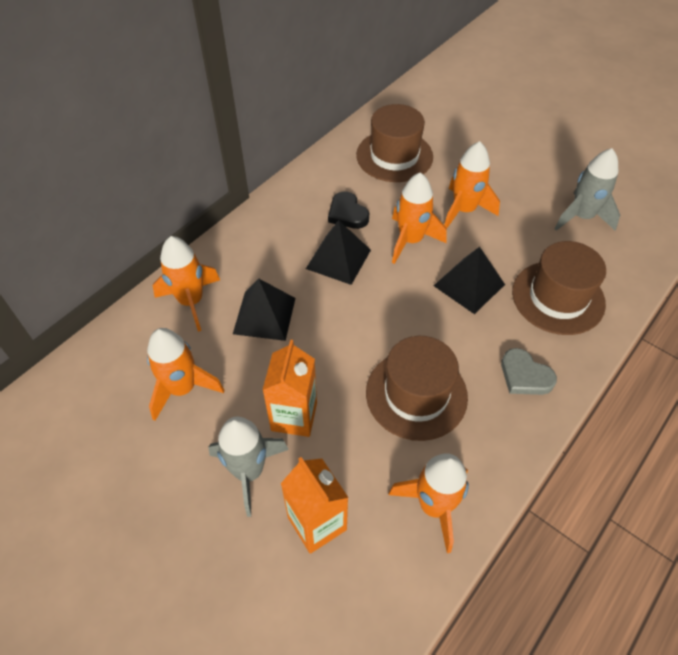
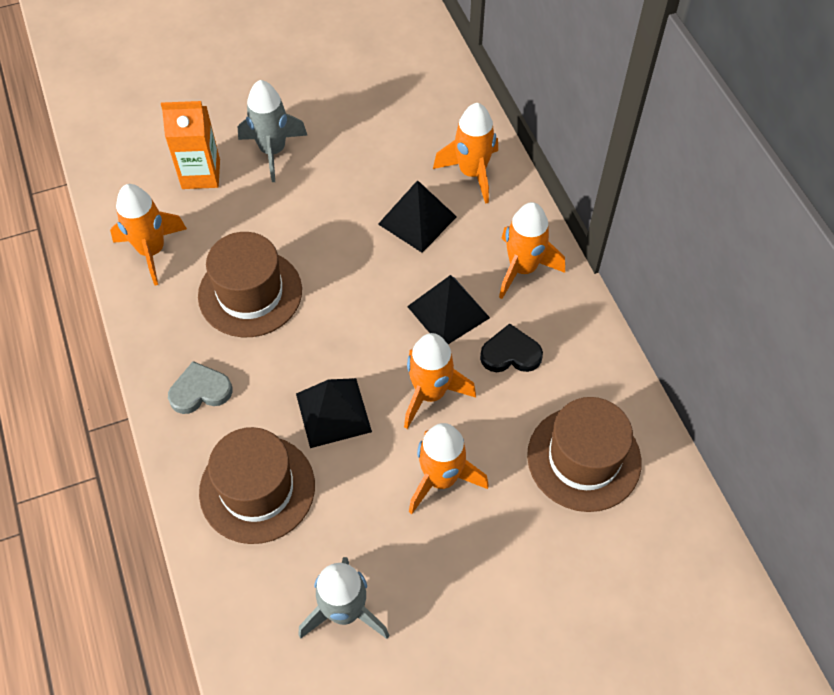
camera: 120 degrees right, 5 degrees up
orange rocket [147,328,224,421] -> orange rocket moved to [499,202,565,299]
orange carton [263,340,317,437] -> none

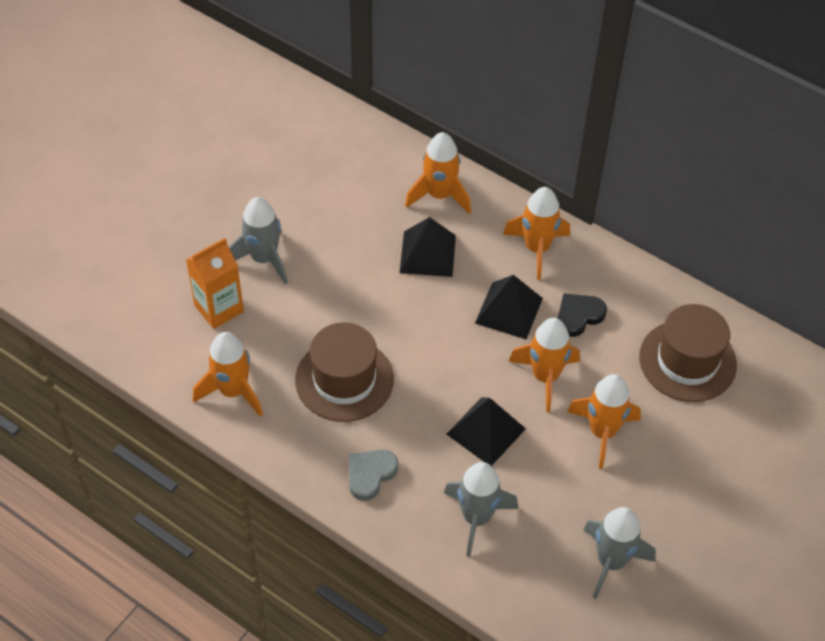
camera: 35 degrees left, 5 degrees down
brown hat [199,427,315,544] -> grey rocket [444,462,518,557]

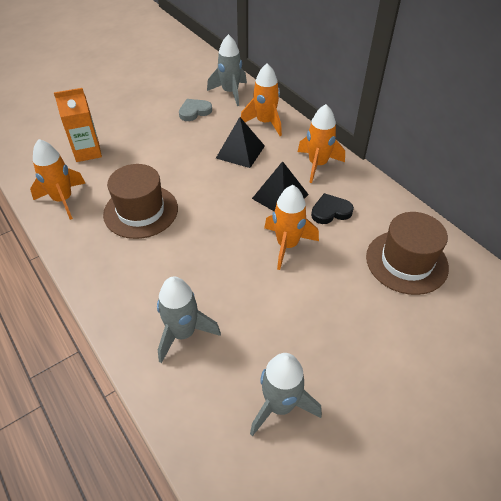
camera: 20 degrees right, 5 degrees down
grey rocket [229,197,288,284] -> grey rocket moved to [207,34,247,106]
grey heart [349,450,398,501] -> grey heart moved to [179,99,212,121]
black pyramid [446,397,526,466] -> none
orange rocket [567,374,641,469] -> none

